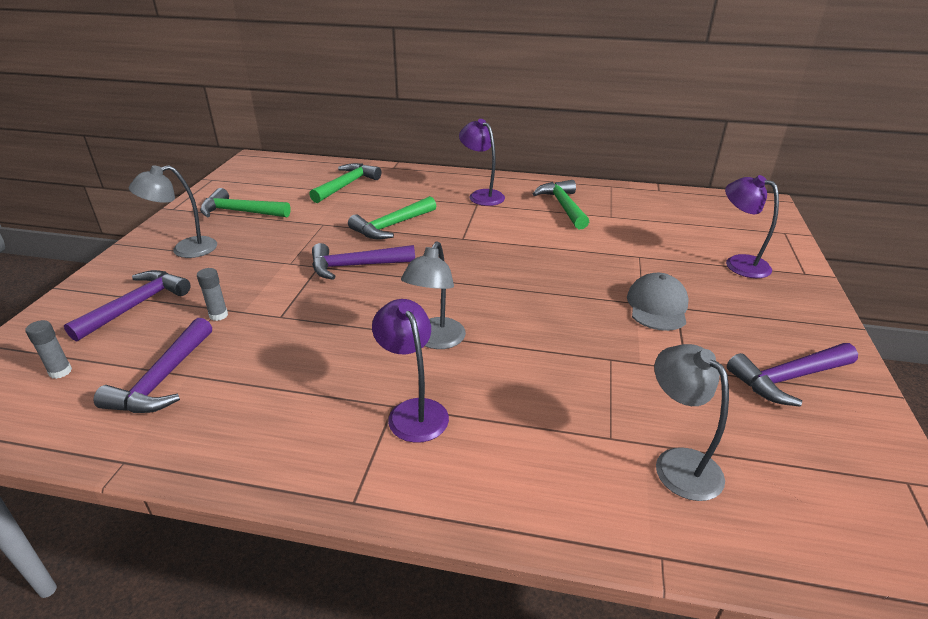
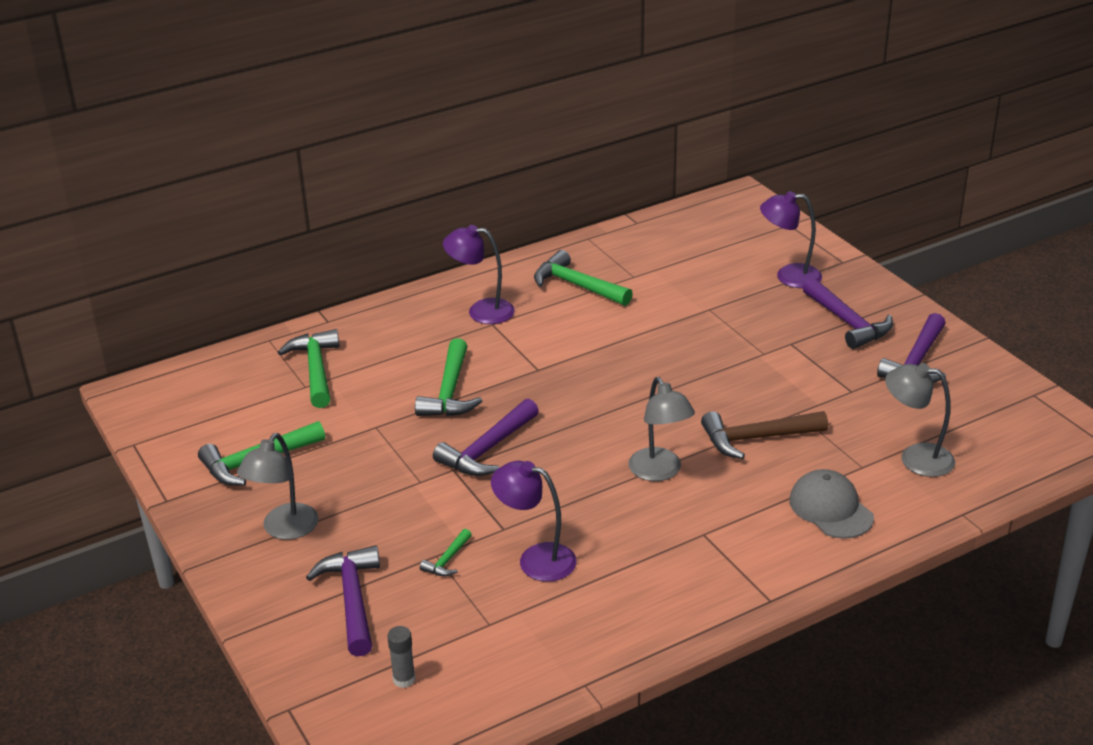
camera: 40 degrees left, 0 degrees up
purple hammer [94,318,212,413] -> purple hammer moved to [803,278,893,349]
grey glue stick [197,268,228,321] -> green hammer [420,529,472,576]
purple lamp [372,299,449,443] -> purple lamp moved to [491,461,577,582]
grey cap [627,273,689,331] -> grey cap moved to [789,469,874,539]
none -> brown hammer [701,411,828,459]

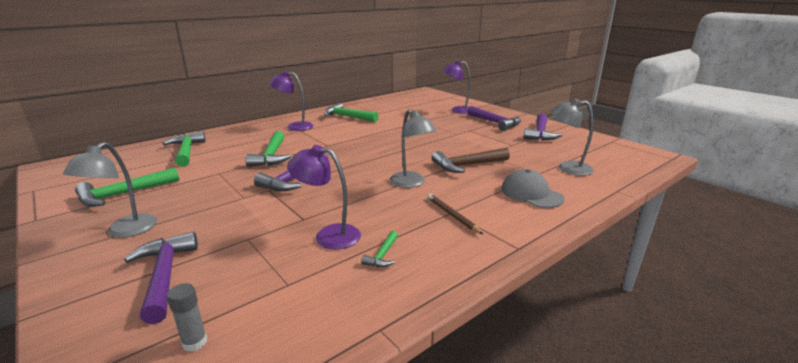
camera: 10 degrees left, 10 degrees down
green hammer [420,529,472,576] -> green hammer moved to [361,231,398,267]
none -> brown pencil [427,194,483,234]

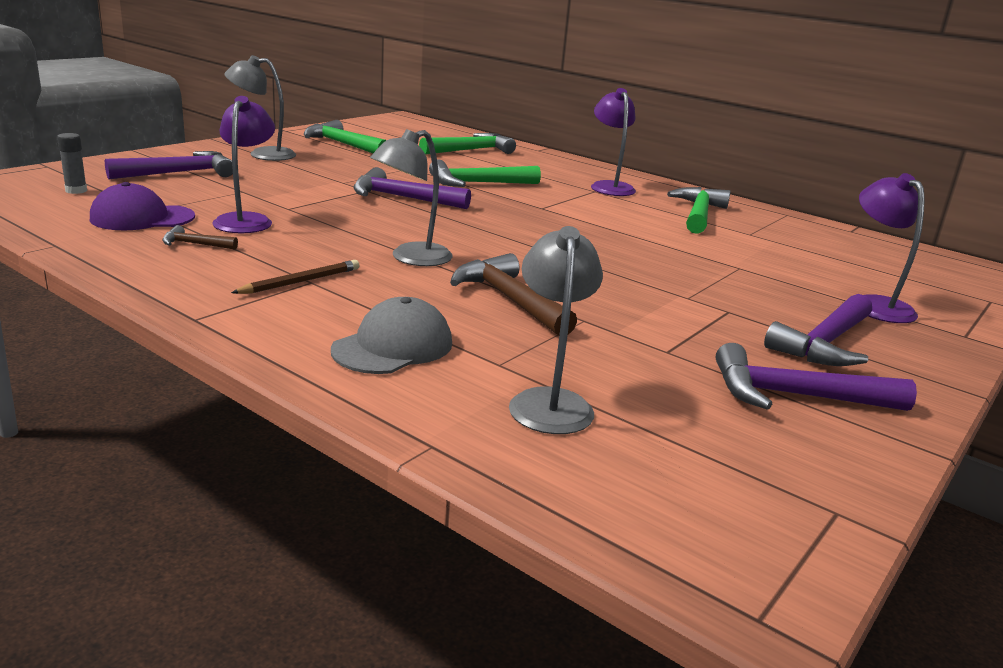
camera: 75 degrees right, 0 degrees up
green hammer [361,231,398,267] -> brown hammer [162,225,238,250]
none -> purple cap [90,182,195,230]

